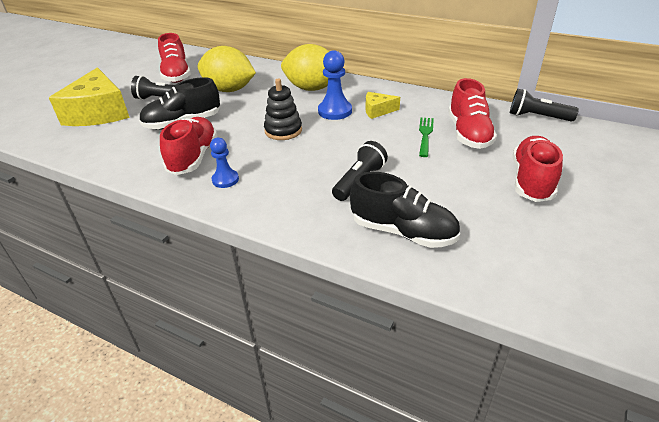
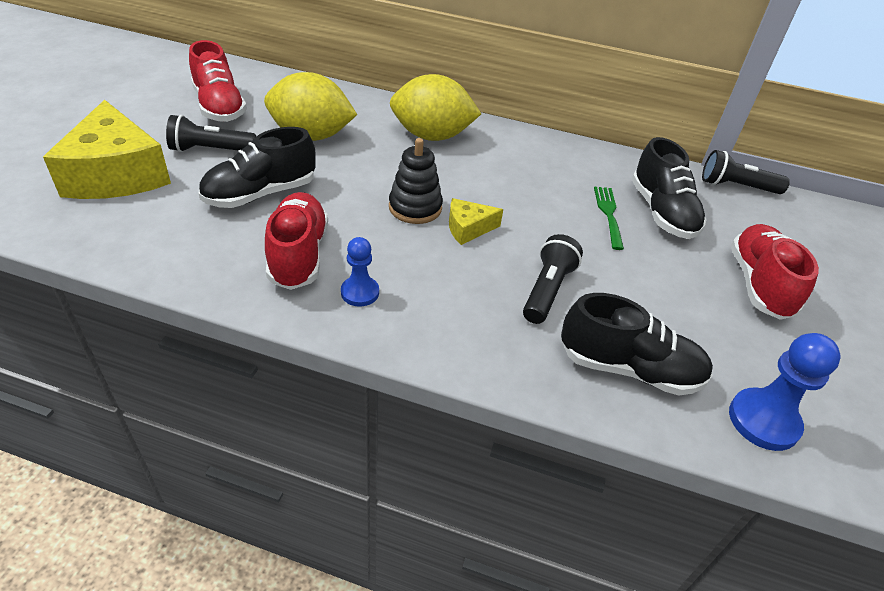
camera: 15 degrees left, 5 degrees up
blue pawn [318,50,352,120] -> blue pawn moved to [729,333,841,451]
yellow cheese [365,92,400,119] -> yellow cheese moved to [449,198,503,245]
red shoe [448,78,497,149] -> black shoe [632,137,707,239]

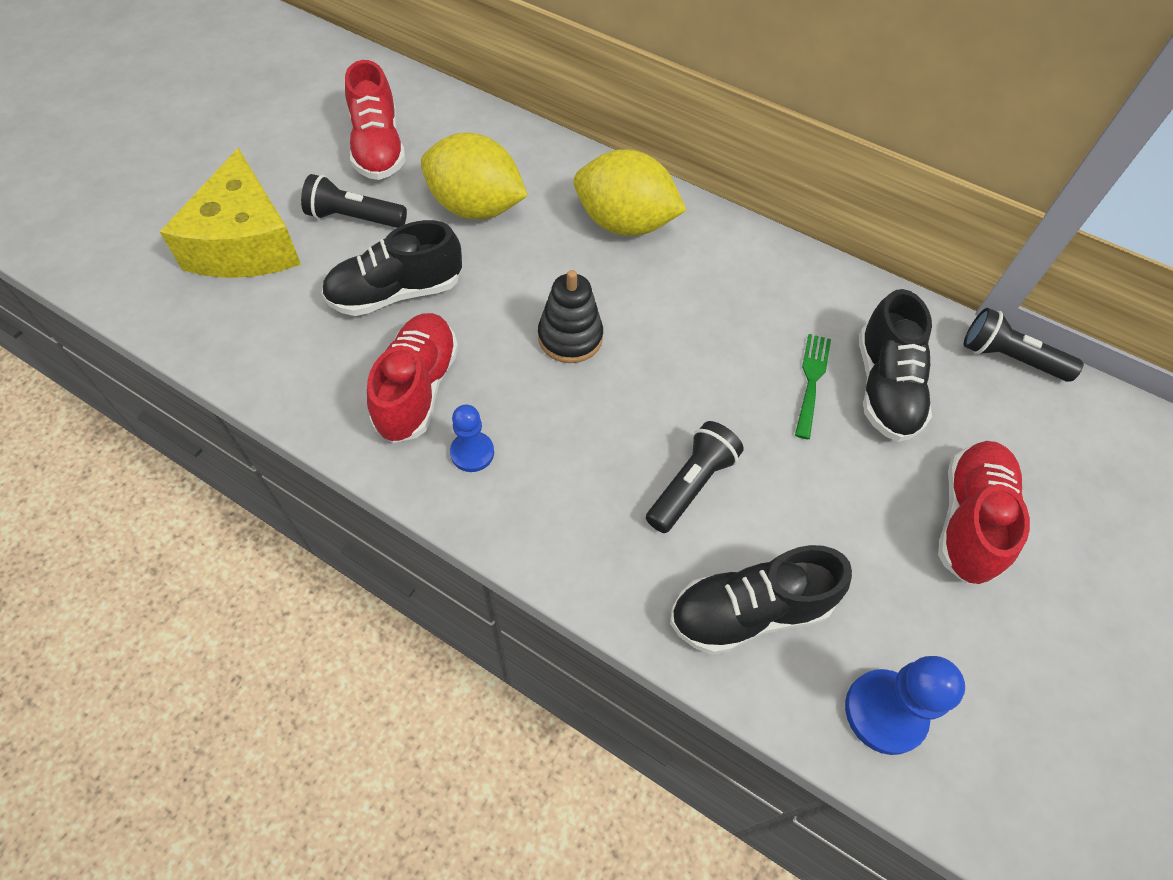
camera: 15 degrees right, 15 degrees up
yellow cheese [449,198,503,245] -> none
black shoe [561,293,713,395] -> black shoe turned 135 degrees clockwise [670,545,852,655]

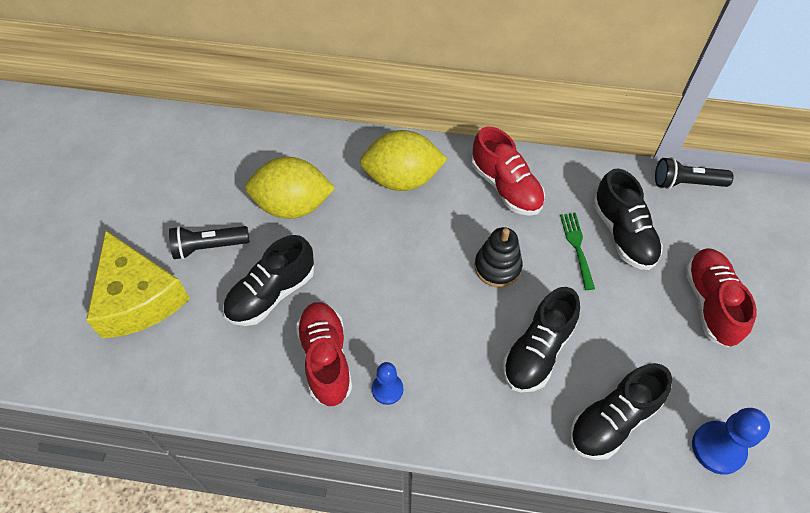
camera: 20 degrees left, 0 degrees up
red shoe [345,60,406,180] -> red shoe moved to [472,127,545,216]
black stacking toy [538,270,603,363] -> black stacking toy moved to [475,227,523,287]
black flashlight [646,421,744,533] -> black shoe [503,287,580,392]

